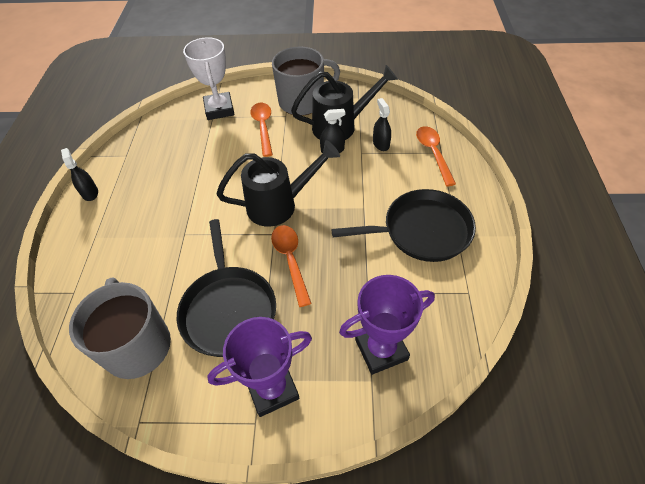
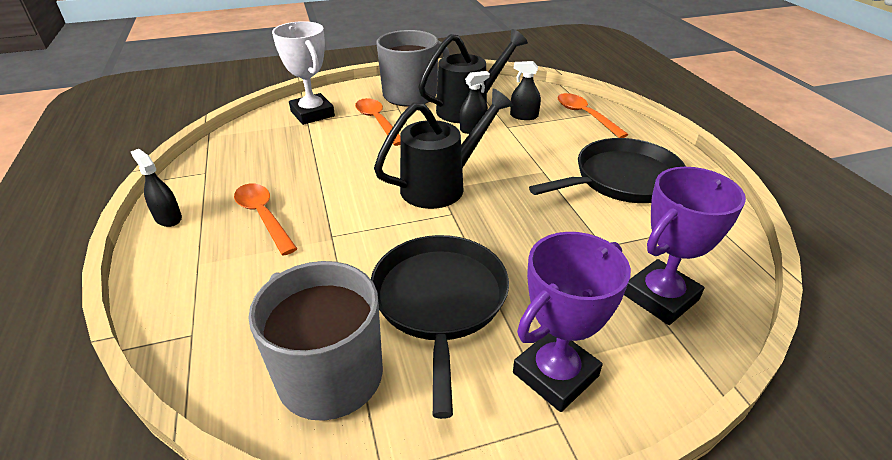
camera: 20 degrees left, 15 degrees down
black pan [177,219,276,357] -> black pan turned 150 degrees counterclockwise [371,235,509,419]
orange spoon [271,225,312,307] -> orange spoon moved to [234,184,297,256]
black spray bottle [373,98,391,151] -> black spray bottle turned 45 degrees counterclockwise [510,61,541,120]

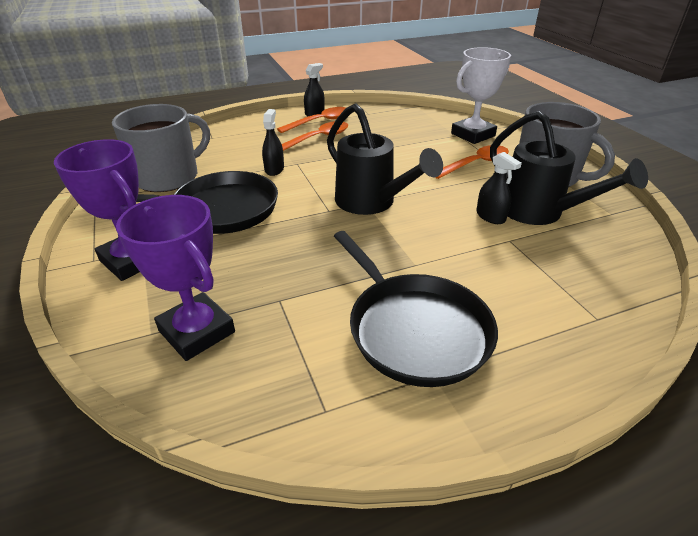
camera: 85 degrees right, 0 degrees up
black spray bottle [510,61,541,120] -> black spray bottle moved to [262,109,284,176]
orange spoon [558,93,629,138] -> orange spoon moved to [277,107,346,133]

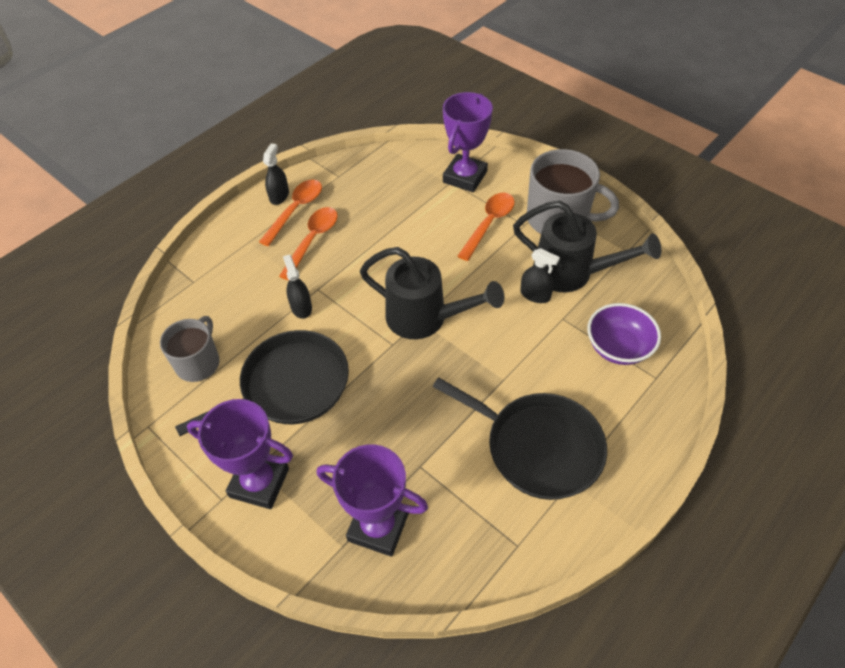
camera: 25 degrees left, 15 degrees up
grey mug [112,104,210,192] -> grey mug [160,316,220,382], size x0.64
white trophy [451,47,511,144] -> purple trophy [443,92,493,192]
none -> purple bowl [587,303,661,365]

